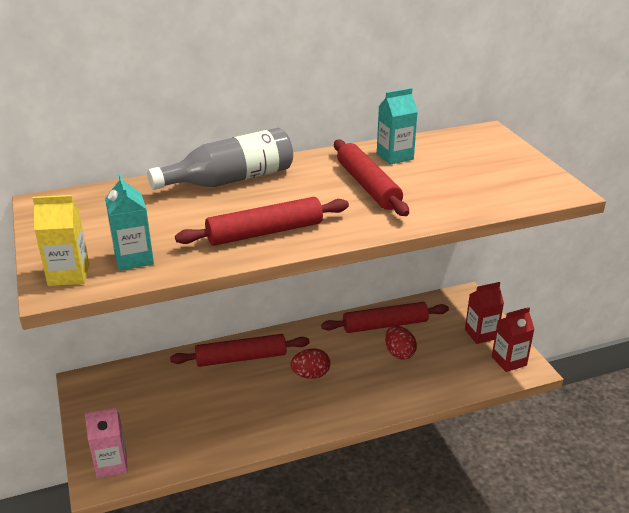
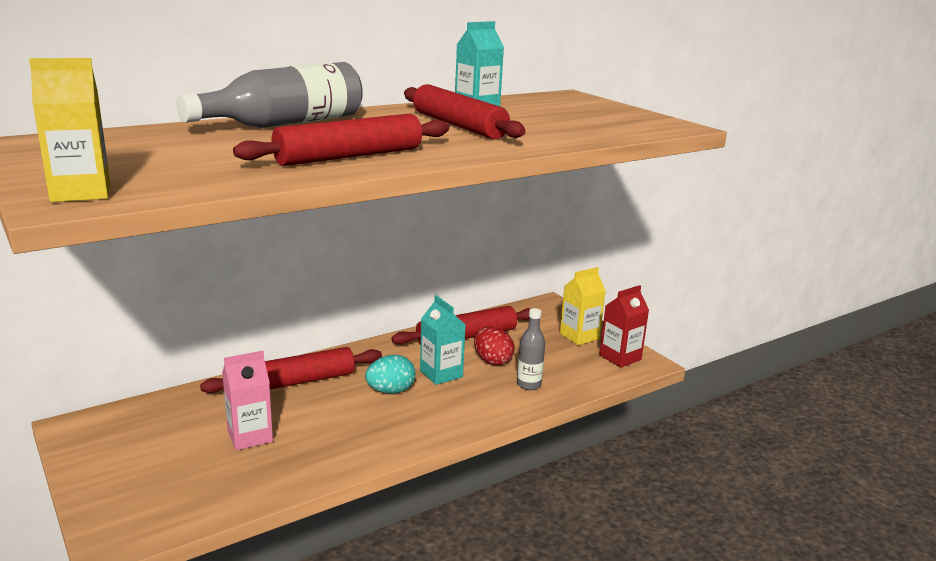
camera: 15 degrees left, 10 degrees down
pink carton [84,407,127,478] -> pink carton moved to [222,351,273,450]
turquoise carton [105,173,154,271] -> turquoise carton moved to [420,295,466,385]
red egg [290,348,330,379] -> turquoise egg [365,355,416,394]
red carton [465,282,504,344] -> yellow carton [560,267,606,345]
none -> grey bottle [517,308,545,390]

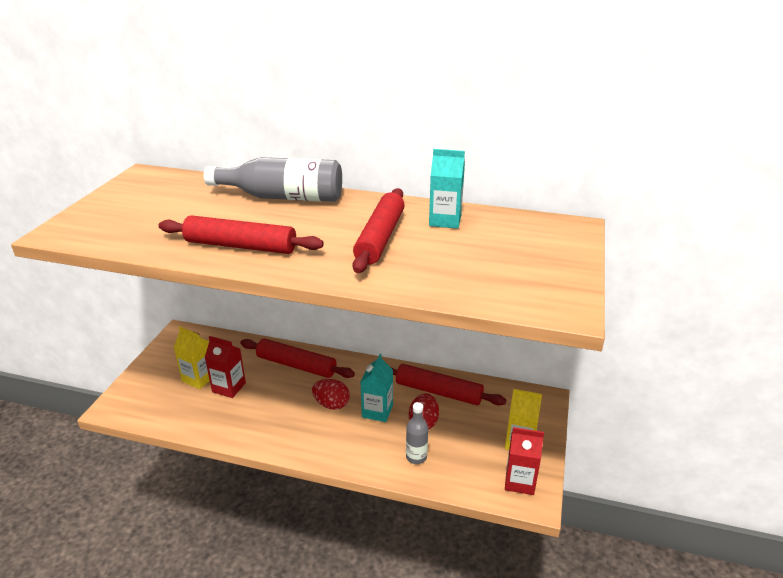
camera: 50 degrees right, 10 degrees up
yellow carton [29,58,110,202] -> yellow carton moved to [174,327,210,389]
pink carton [222,351,273,450] -> red carton [205,336,246,398]
turquoise egg [365,355,416,394] -> red egg [312,379,350,410]

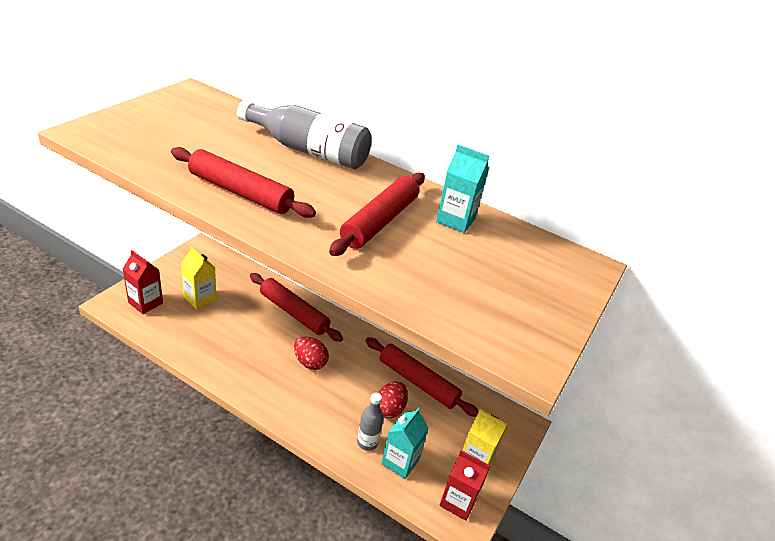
camera: 10 degrees right, 5 degrees up
red carton [205,336,246,398] -> red carton moved to [123,250,163,314]
turquoise carton [361,354,393,422] -> turquoise carton moved to [381,407,429,479]

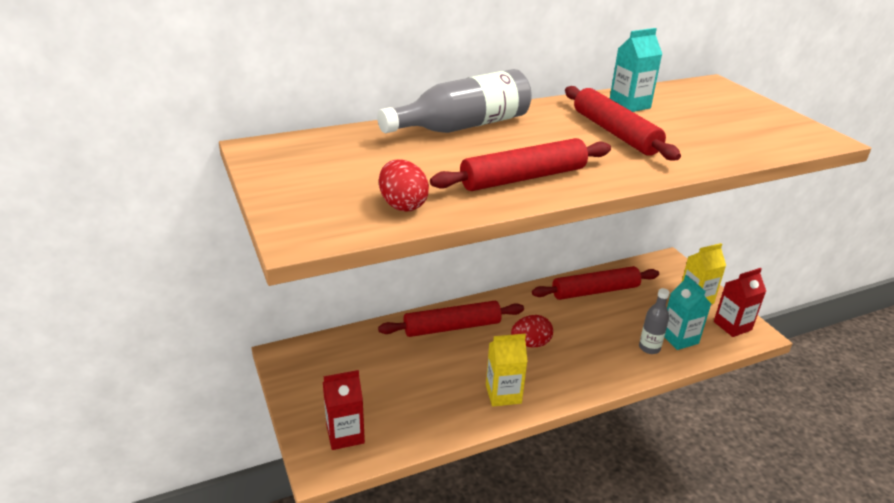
camera: 50 degrees left, 5 degrees down
yellow carton [181,246,217,310] -> yellow carton moved to [486,334,528,407]
red egg [378,381,408,418] -> red egg moved to [379,159,429,212]

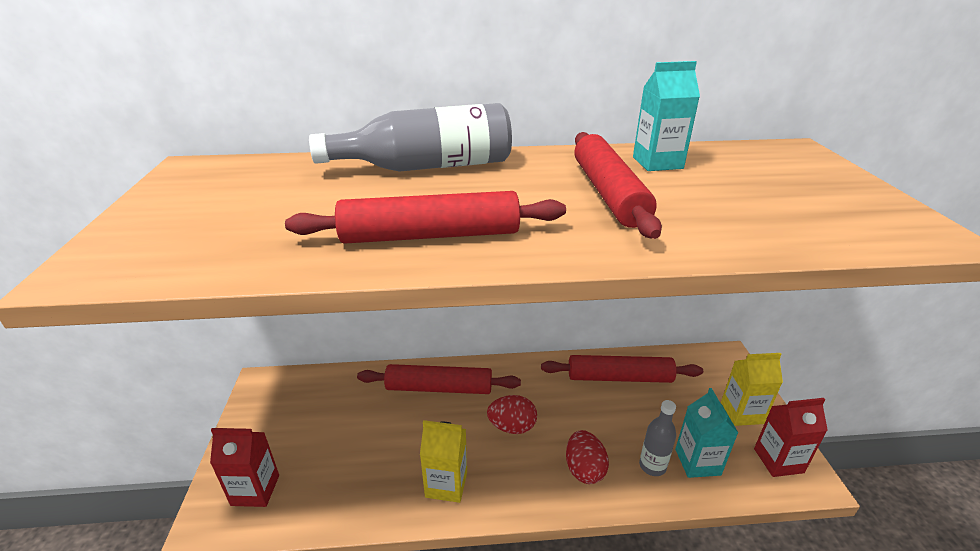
camera: 20 degrees right, 0 degrees up
red egg [379,159,429,212] -> red egg moved to [566,430,609,484]

